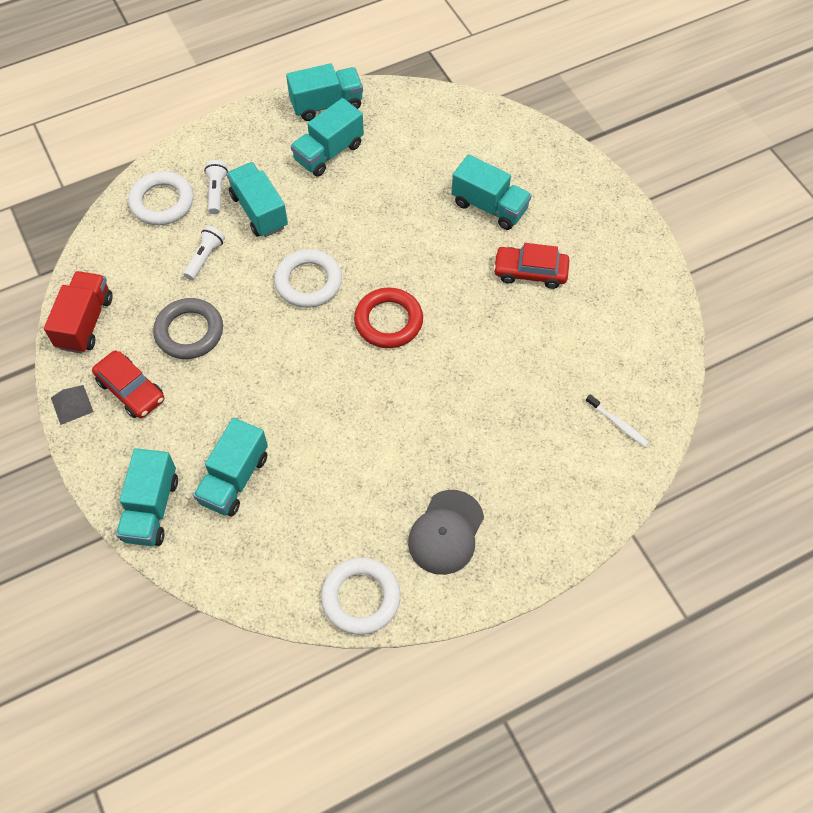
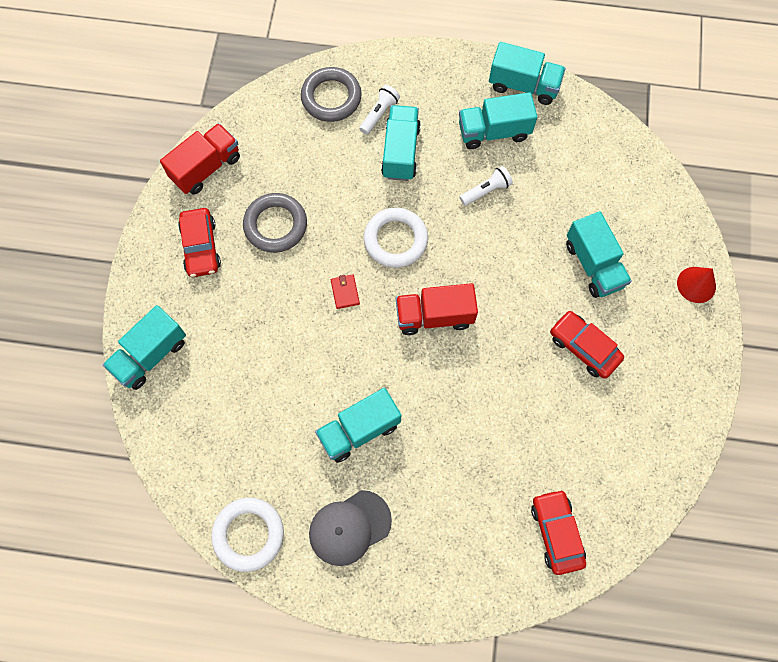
camera: 35 degrees right, 10 degrees up
grey pyramid [51,385,94,425] -> none
white ring [128,171,194,225] -> grey ring [301,67,362,122]
white flashlight [183,226,225,280] -> white flashlight moved to [460,166,513,206]
turquoise truck [193,418,268,516] -> turquoise truck moved to [315,388,401,463]
red ring [354,288,423,348] -> red truck [396,283,478,335]
white toothbrush [586,394,649,447] -> red car [531,489,586,575]
none -> red wallet [331,274,360,309]
none -> red cone [677,267,716,303]

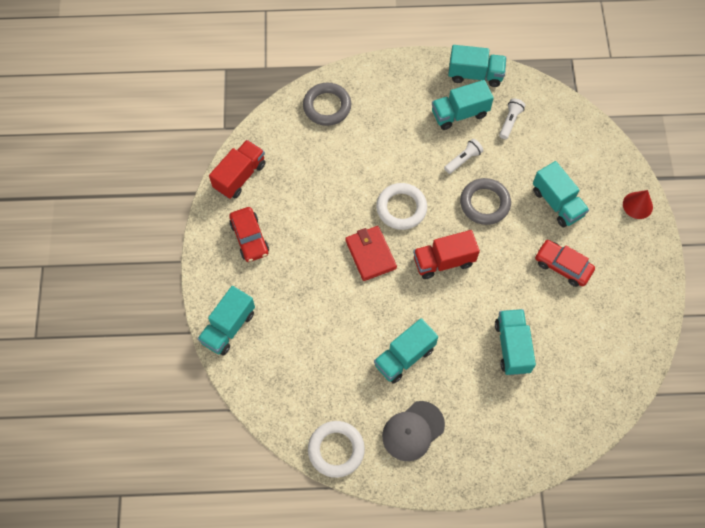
camera: 10 degrees left, 5 degrees down
grey ring [243,193,307,253] -> grey ring moved to [460,178,511,225]
red wallet [331,274,360,309] -> red wallet [345,226,397,281], size x1.93
white flashlight [359,85,400,135] -> white flashlight moved to [499,98,525,139]
turquoise truck [381,105,421,181] -> turquoise truck moved to [495,309,536,375]
red car [531,489,586,575] -> none

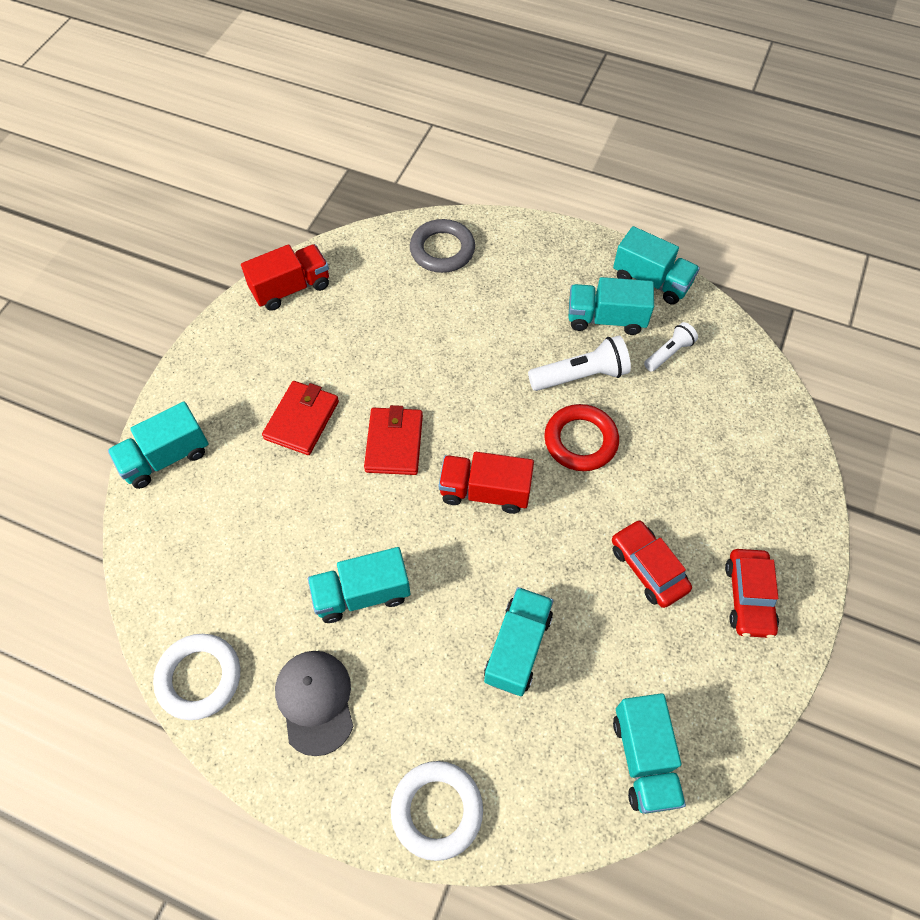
camera: 25 degrees right, 5 degrees down
red car [229,207,269,262] -> red car moved to [725,549,779,638]
white ring [376,183,427,230] -> white ring moved to [391,761,483,861]
grey cap [382,401,445,461] -> grey cap turned 90 degrees clockwise [275,651,353,756]
white flashlight [444,139,483,174] -> white flashlight [528,335,631,391], size x1.62
grey ring [460,178,511,225] -> red ring [544,404,619,471]
turquoise truck [533,161,589,227] -> turquoise truck moved to [613,693,686,814]
red cone [623,190,653,219] -> none
none -> red wallet [262,381,339,455]

